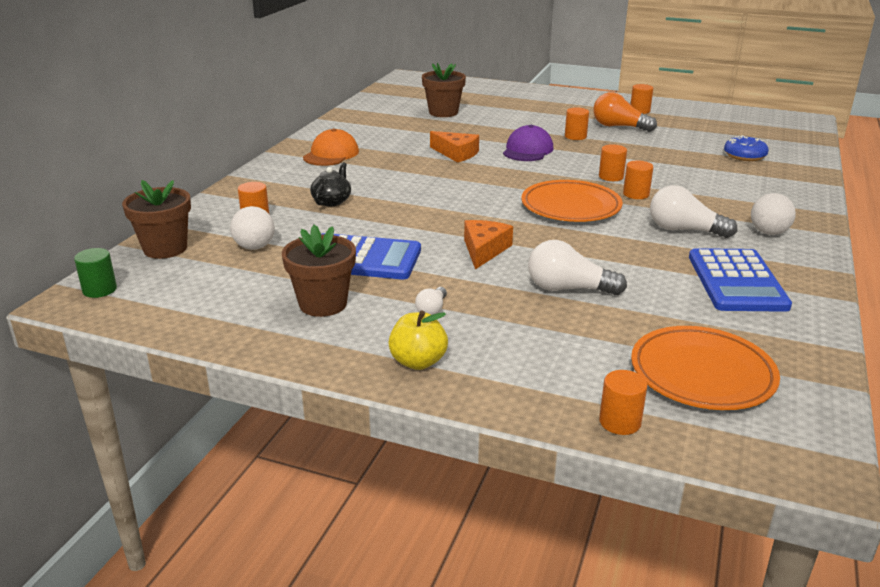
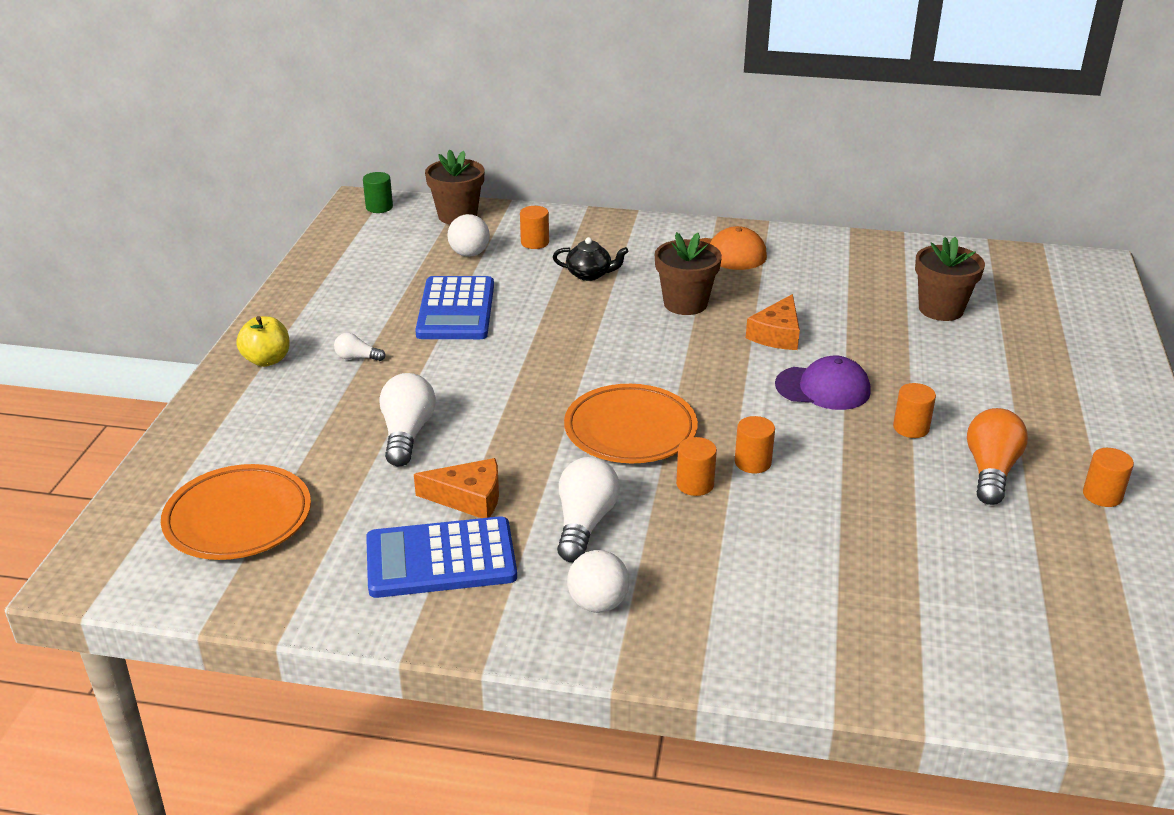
camera: 80 degrees right, 5 degrees up
brown flower pot [282,225,356,317] -> brown flower pot moved to [655,232,722,315]
orange cheese [464,220,513,270] -> orange cheese moved to [414,458,499,518]
orange cylinder [599,370,648,435] -> none
blue donut [724,135,769,161] -> none

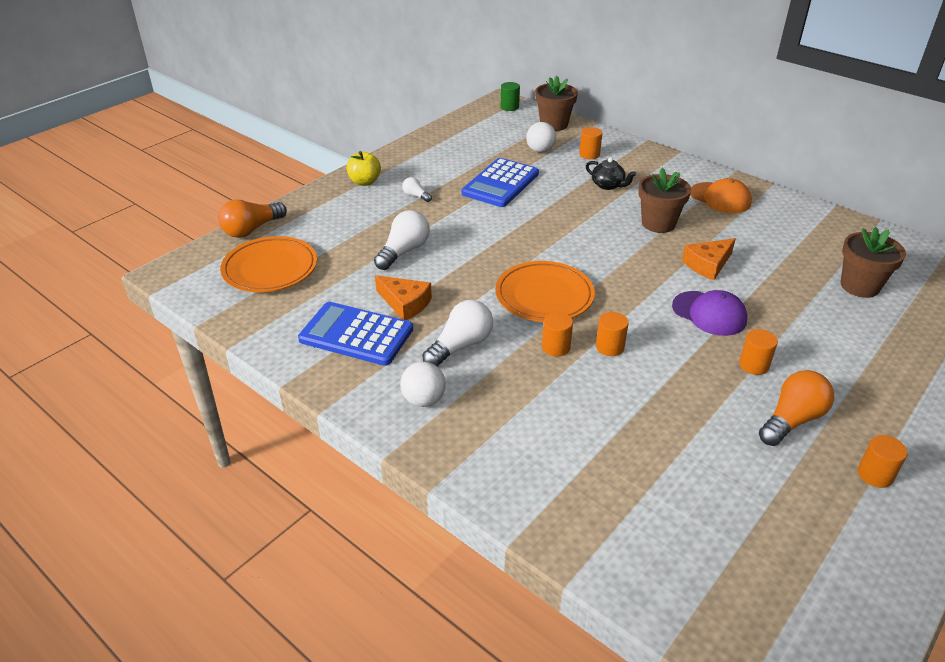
camera: 30 degrees right, 5 degrees up
none -> orange light bulb [218,199,287,238]

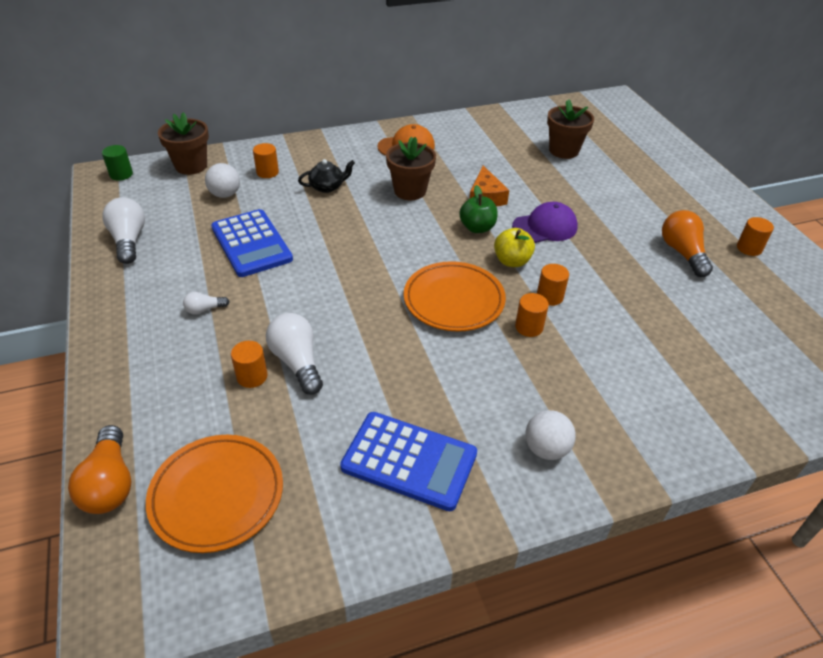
camera: 60 degrees left, 5 degrees up
blue calculator [298,302,413,366] -> blue calculator turned 120 degrees counterclockwise [340,412,477,511]
yellow apple [346,151,381,186] -> yellow apple moved to [494,228,535,267]
orange cheese [375,275,432,320] -> none
white light bulb [422,300,493,367] -> white light bulb moved to [102,197,145,264]
orange cylinder [739,329,778,375] -> orange cylinder moved to [231,341,268,388]
none -> green apple [459,185,498,233]

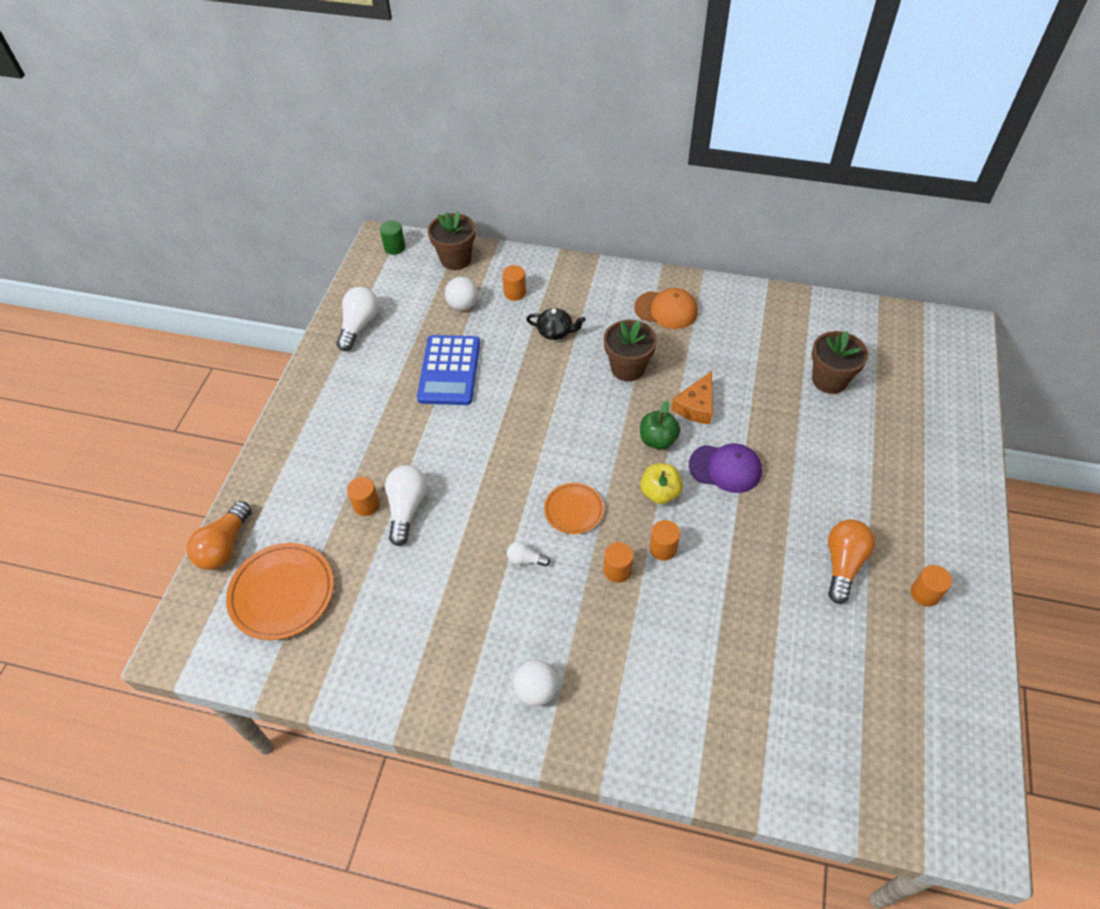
camera: 35 degrees right, 10 degrees up
white light bulb [183,292,230,314] -> white light bulb moved to [507,542,550,567]
blue calculator [340,412,477,511] -> none
orange plate [404,261,506,332] -> orange plate [544,483,604,534], size x0.59

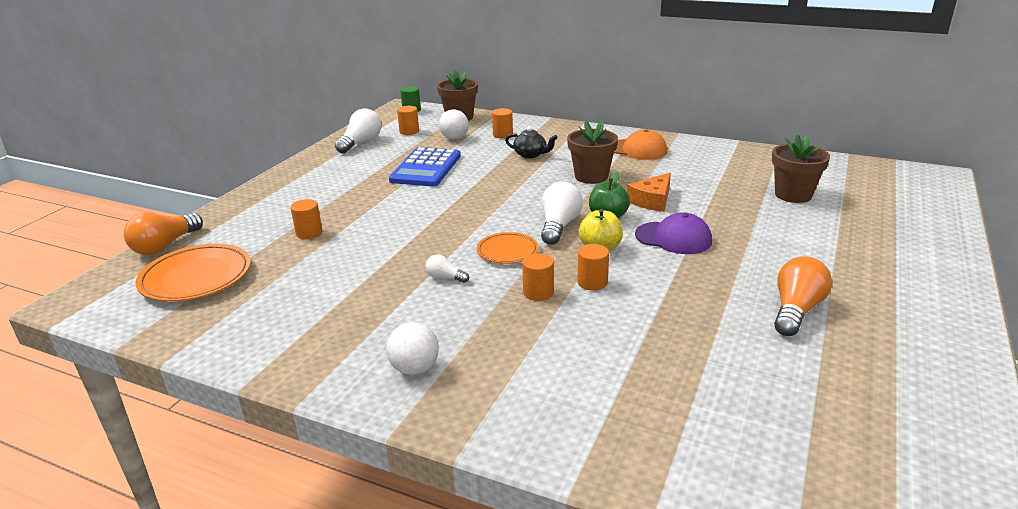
camera: 10 degrees right, 25 degrees down
white light bulb [385,465,428,546] -> white light bulb moved to [541,182,583,245]
orange cylinder [911,565,952,607] -> orange cylinder moved to [397,106,419,135]

